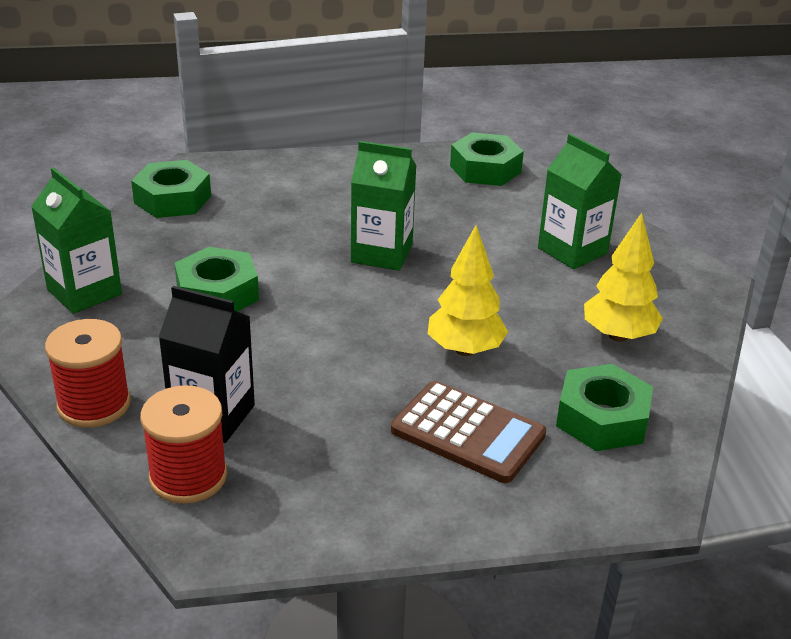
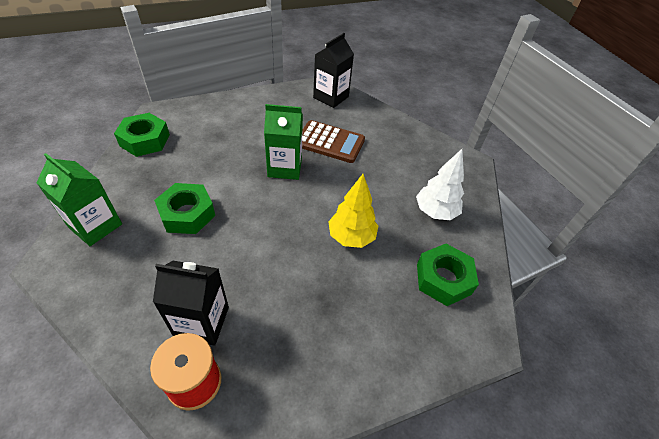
camera: 15 degrees left, 15 degrees up
red spool [45,319,131,428] -> none
brown calculator [391,381,546,483] -> brown calculator moved to [302,120,365,163]
green nut [450,132,524,186] -> black carton [313,33,354,108]
green carton [538,134,621,269] -> none
yellow tree [584,213,663,342] -> white tree [416,149,464,220]

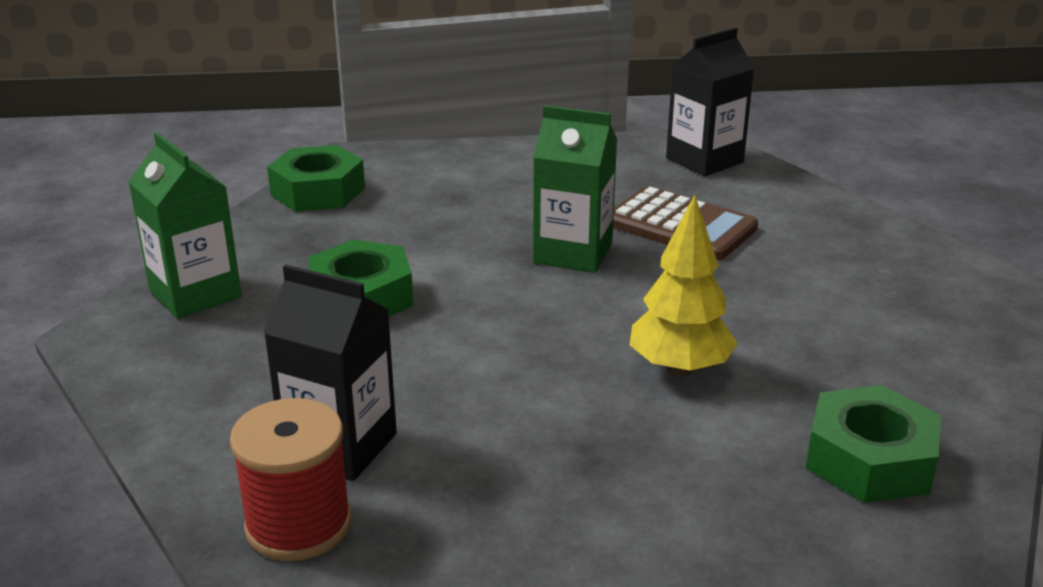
camera: 20 degrees right, 20 degrees down
white tree [416,149,464,220] -> none

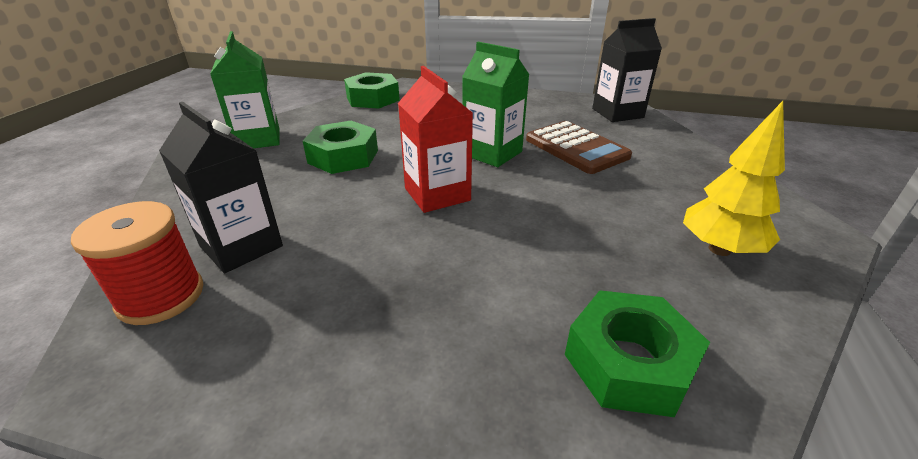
camera: 20 degrees right, 5 degrees up
yellow tree [630,194,738,377] -> yellow tree moved to [683,101,785,256]
none -> red carton [398,66,473,213]

